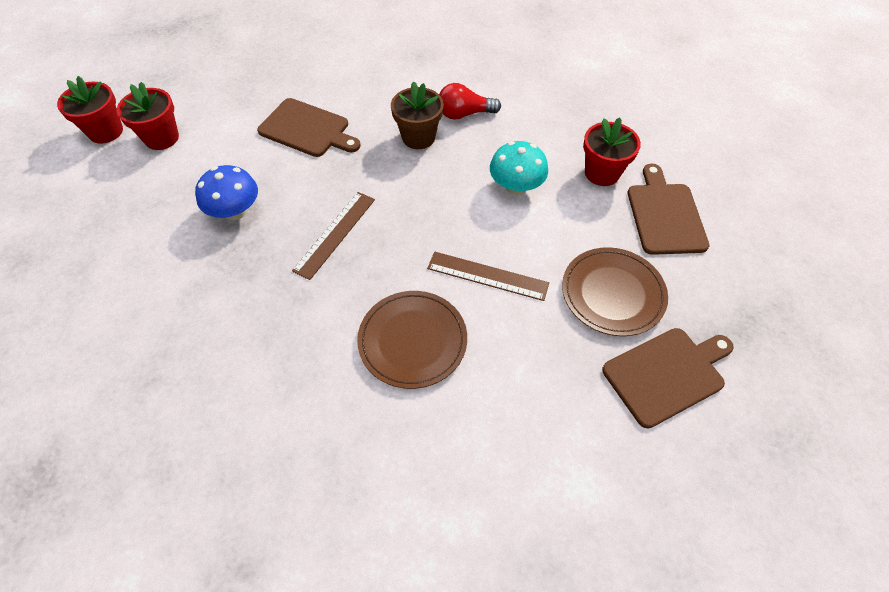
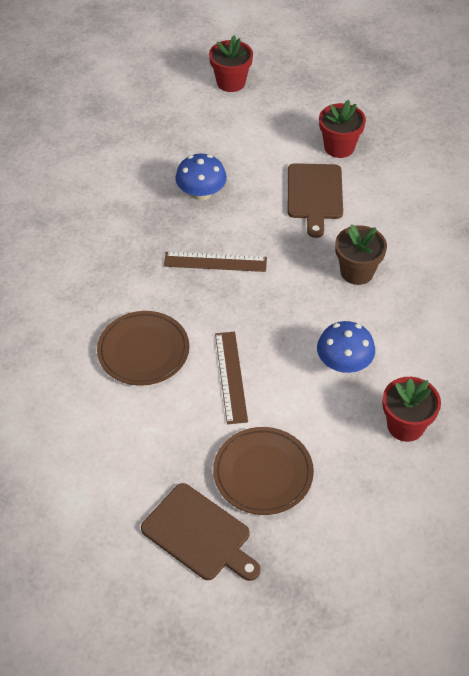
camera: 65 degrees right, 5 degrees down
red flower pot [117,82,179,150] -> red flower pot moved to [319,100,366,158]
red light bulb [439,83,501,120] -> none
turquoise mushroom [490,141,548,195] -> blue mushroom [317,321,375,373]
brown cutting board [628,164,709,255] -> none

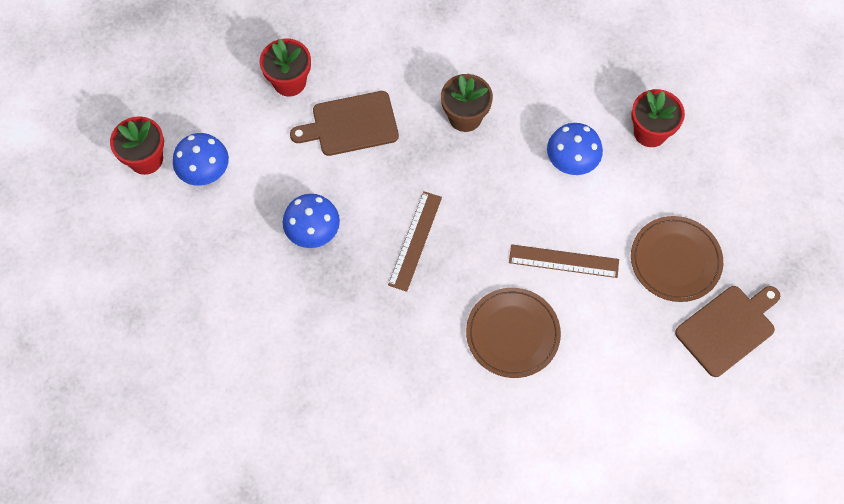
camera: 75 degrees left, 15 degrees up
brown cutting board [288,163,343,238] -> brown cutting board turned 150 degrees clockwise [290,91,399,156]
none -> blue mushroom [173,133,229,186]

